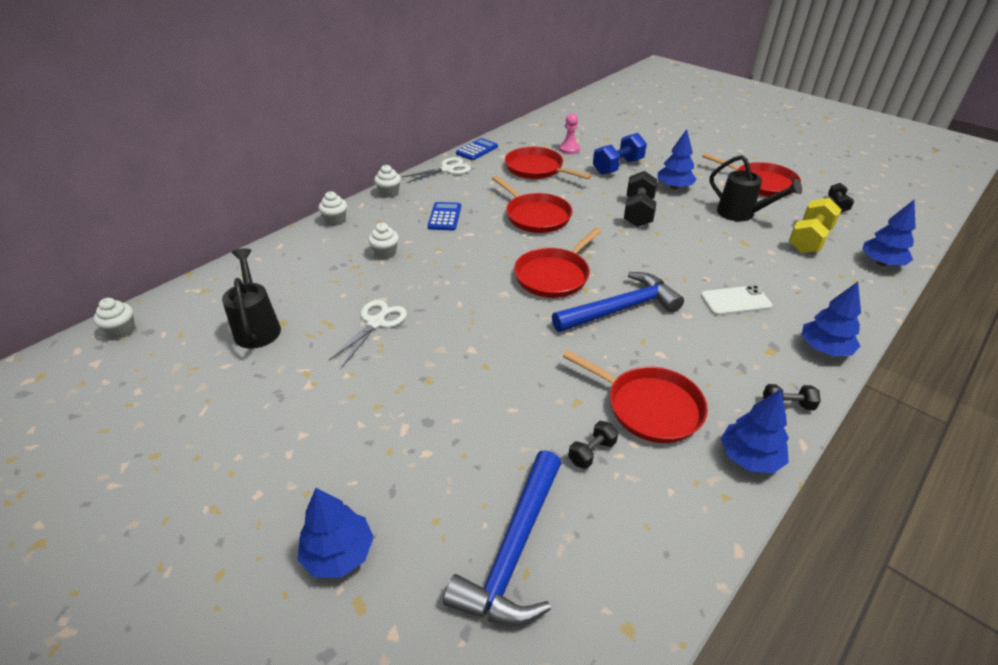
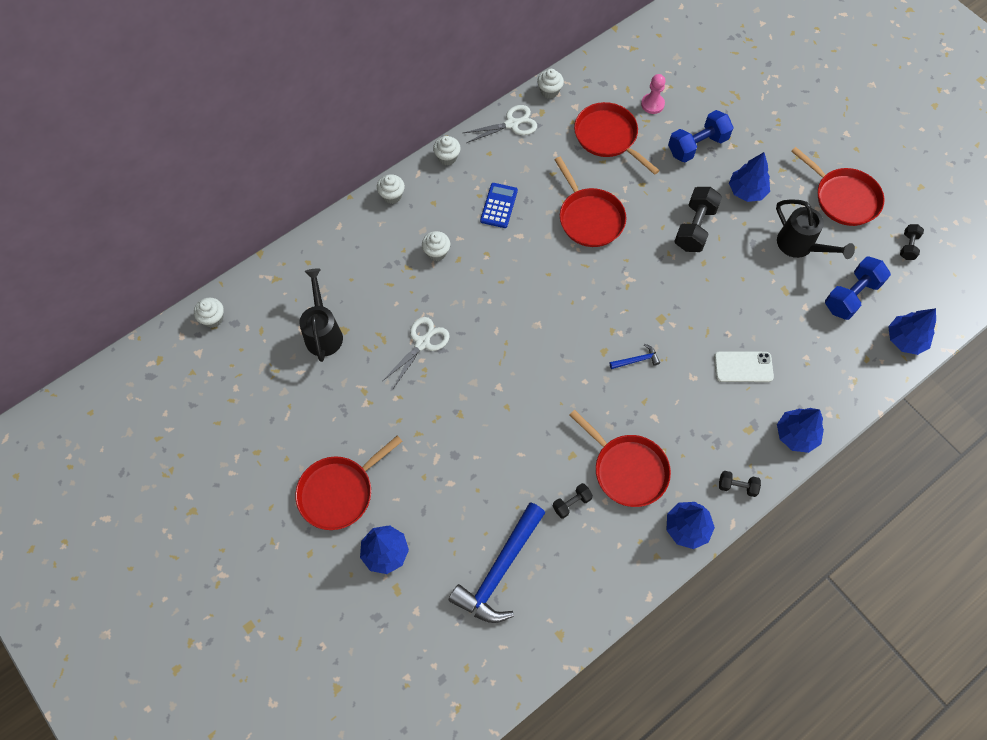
camera: 10 degrees right, 25 degrees up
blue calculator [456,138,498,160] -> white cupcake [537,69,564,99]
red pan [514,227,601,298] -> red pan moved to [295,435,402,530]
blue hammer [552,272,684,332] -> blue hammer [610,344,660,369], size x0.42
yellow dumbbell [789,198,841,253] -> blue dumbbell [825,256,891,320]

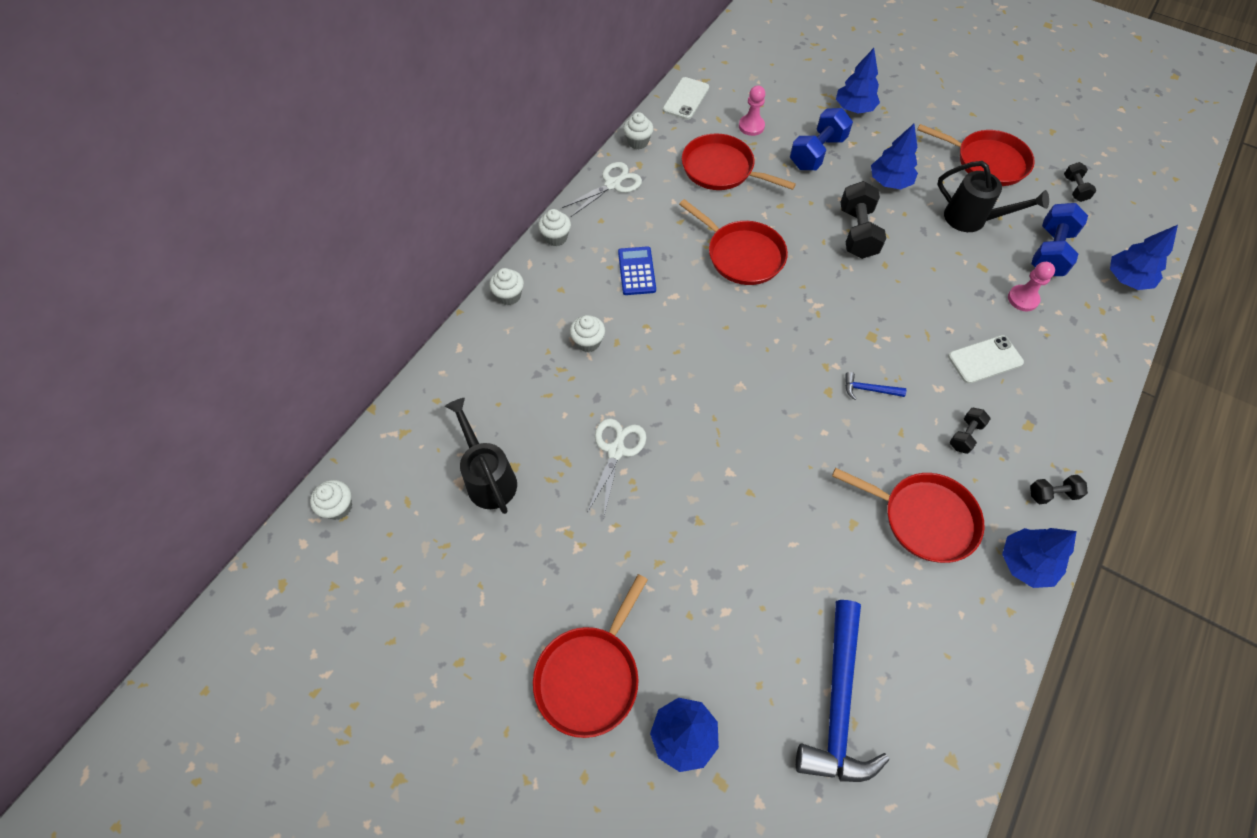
camera: 20 degrees left, 5 degrees down
black dumbbell [553,483,593,519] -> black dumbbell moved to [950,408,991,454]
blue hammer [610,344,660,369] -> blue hammer turned 135 degrees counterclockwise [845,372,906,400]
blue tree [777,408,824,453] -> blue tree moved to [836,48,880,114]
none -> white phone [663,77,709,120]
none -> pink pawn [1008,262,1055,311]

